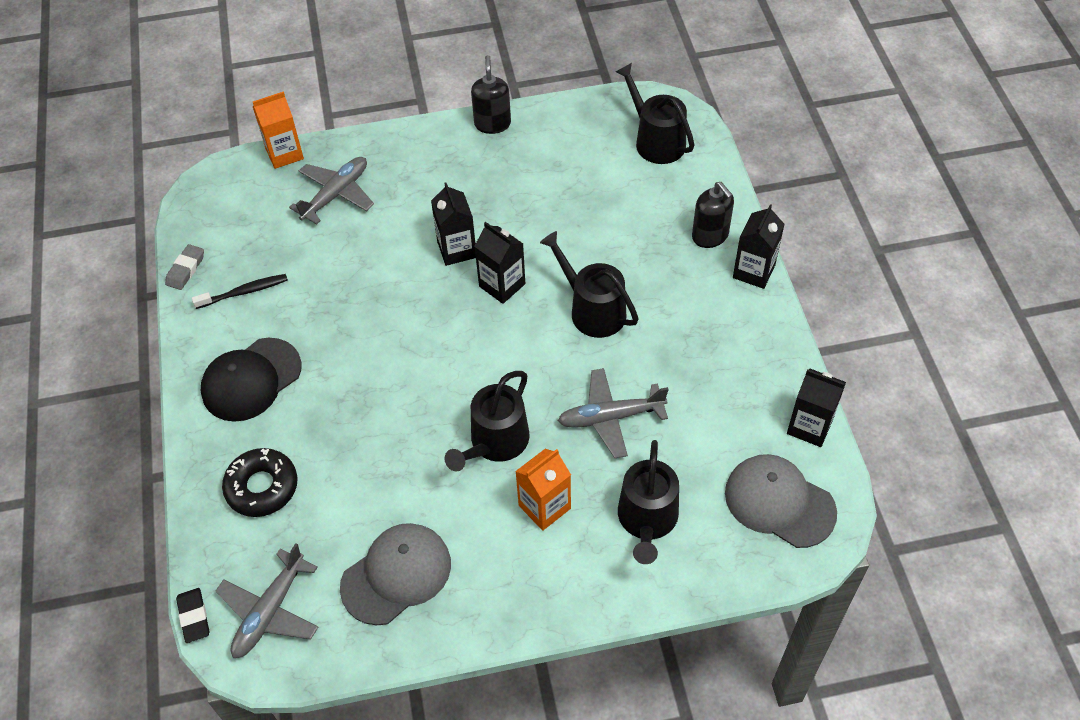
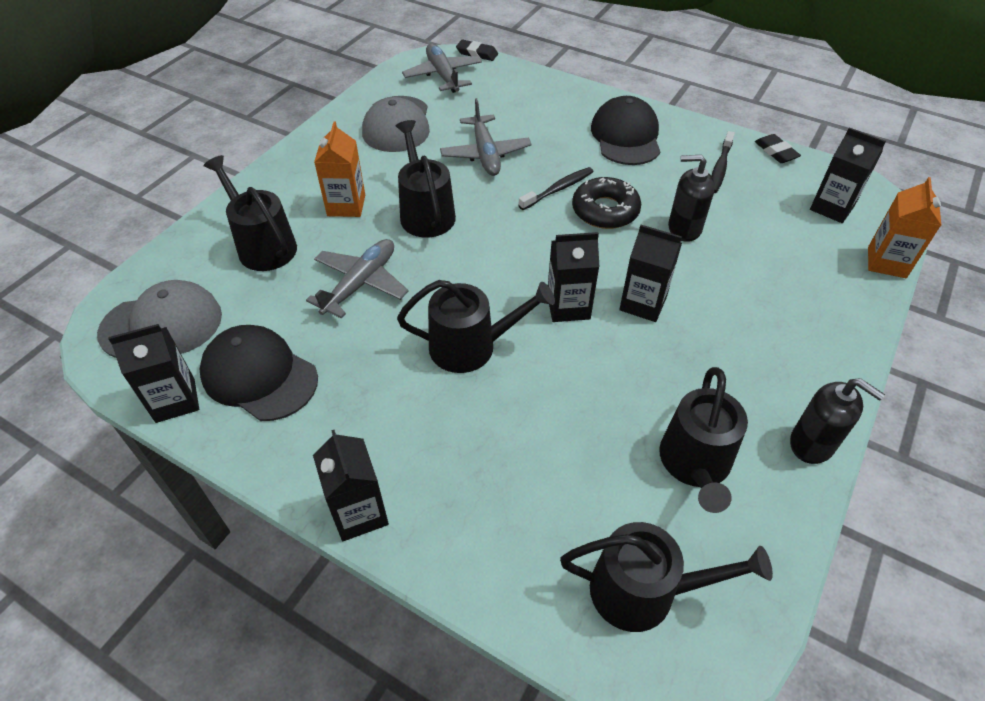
camera: 130 degrees right, 5 degrees down
grey eraser [165,244,204,290] -> black eraser [755,134,801,163]
black donut [222,448,297,517] -> black donut moved to [572,177,641,229]
grey plane [289,157,374,225] -> grey plane moved to [440,98,532,176]
black soap dispenser [692,182,734,248] -> black soap dispenser moved to [668,155,715,242]
none -> black cap [200,325,318,421]
none -> black toothbrush [518,167,594,210]
none -> black watering can [659,367,748,513]
none -> black carton [810,127,886,223]

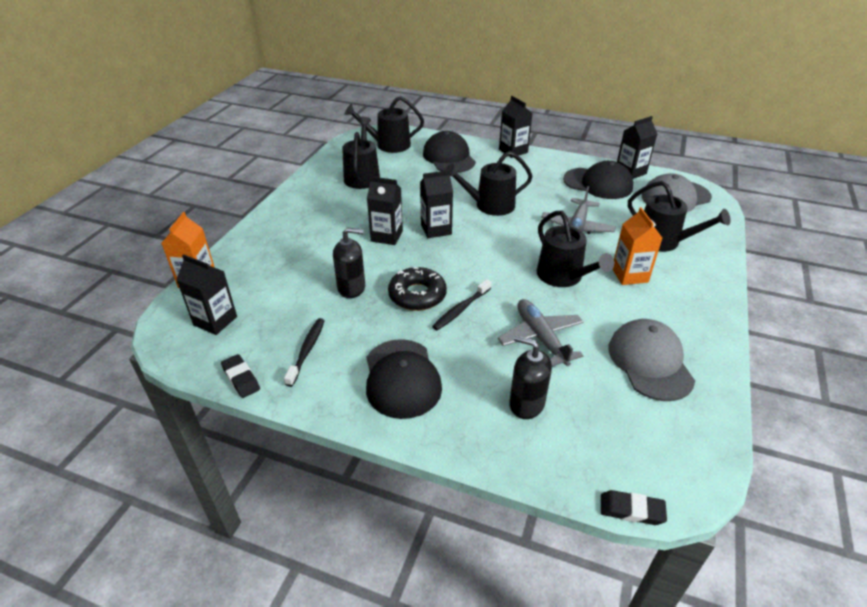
camera: 170 degrees right, 10 degrees down
grey plane [402,43,482,93] -> none
black soap dispenser [790,378,885,464] -> black soap dispenser moved to [509,335,552,419]
none -> black cap [423,131,476,173]

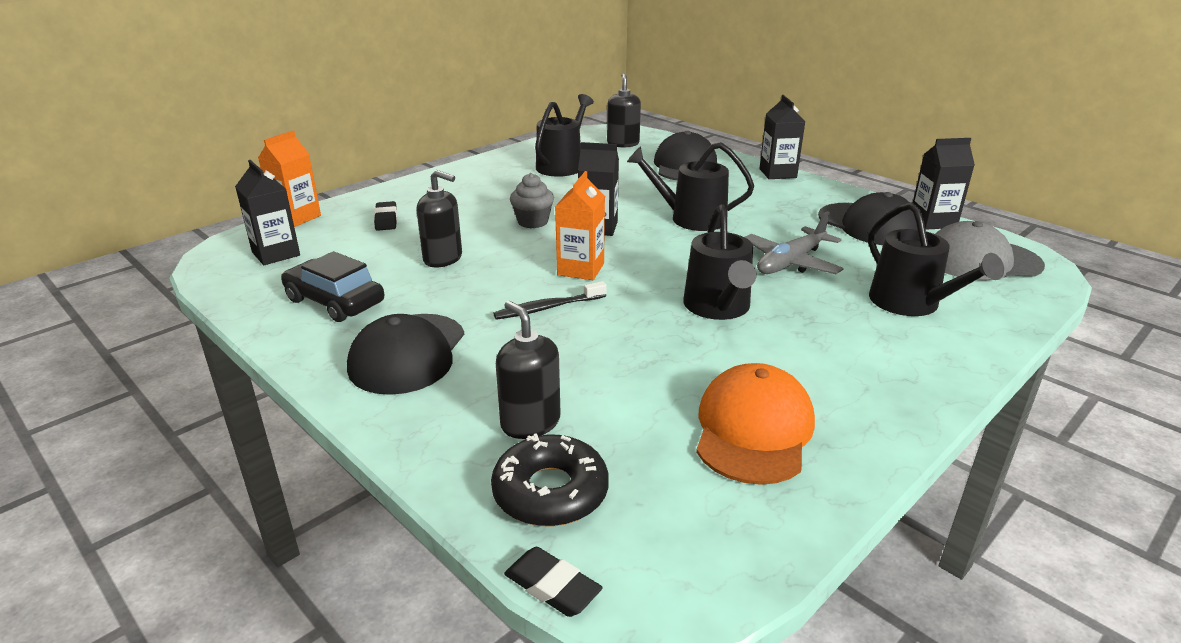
camera: 25 degrees right, 10 degrees down
black eraser [221,354,260,398] -> black eraser moved to [374,201,397,231]
black toothbrush [284,318,325,387] -> black car [281,251,385,322]
black watering can [344,96,424,153] -> black soap dispenser [607,73,641,147]
black carton [367,176,403,245] -> grey cupcake [510,173,554,228]
black donut [388,267,447,311] -> black donut moved to [491,433,609,527]
grey plane [498,299,584,366] -> none
grey cap [608,319,695,401] -> orange cap [696,363,815,485]
orange carton [613,207,662,285] -> orange carton moved to [555,171,605,280]

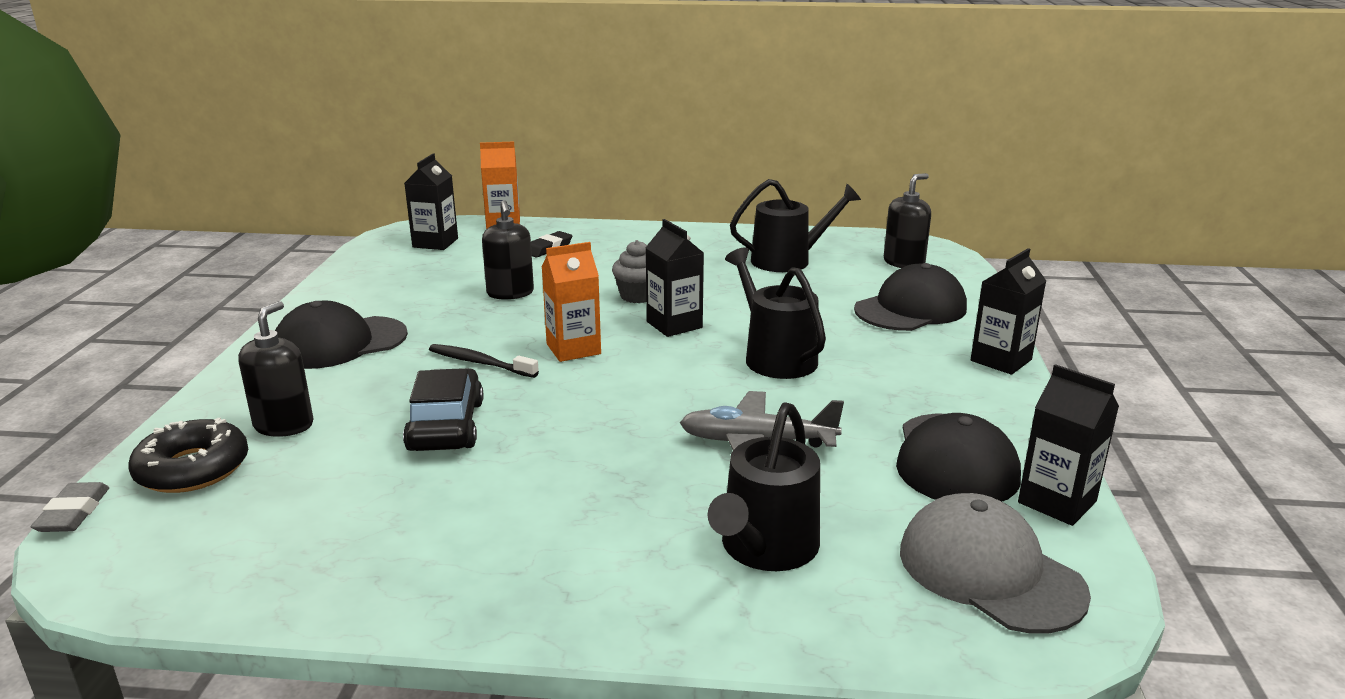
camera: 50 degrees right, 5 degrees down
black car [281,251,385,322] -> black car moved to [403,368,483,451]
black eraser [504,547,603,617] -> grey eraser [31,482,109,532]
black watering can [683,204,757,320] -> none
orange cap [696,363,815,485] -> none

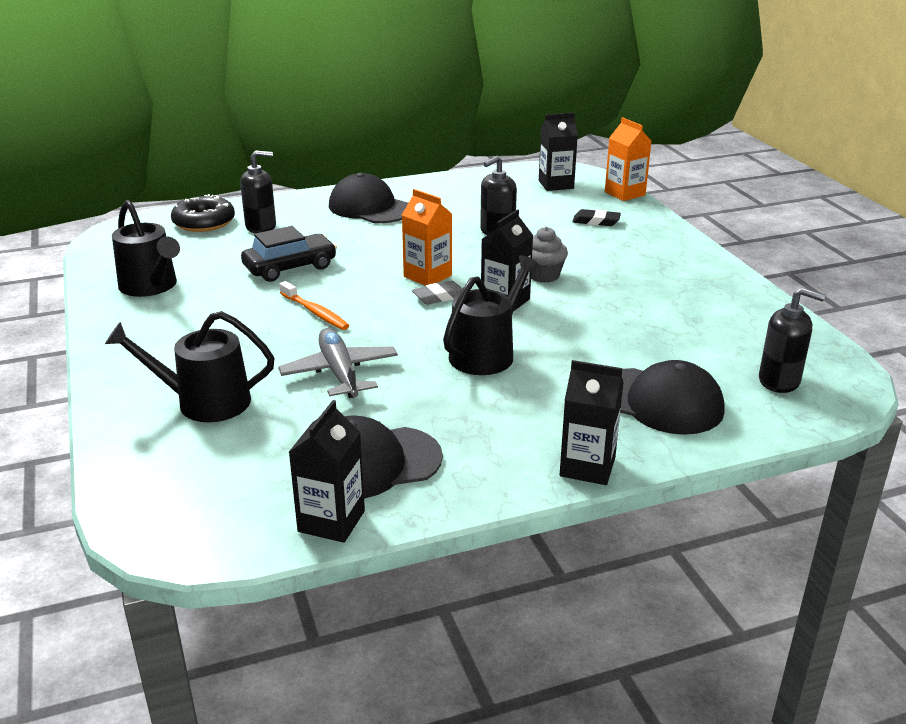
camera: 65 degrees right, 5 degrees up
grey eraser [31,482,109,532] -> grey eraser moved to [412,280,463,305]
black toothbrush [429,344,539,378] -> none
black watering can [730,179,861,272] -> black watering can moved to [112,200,180,297]
grey cap [900,493,1091,633] -> none
none -> orange toothbrush [279,281,349,330]

